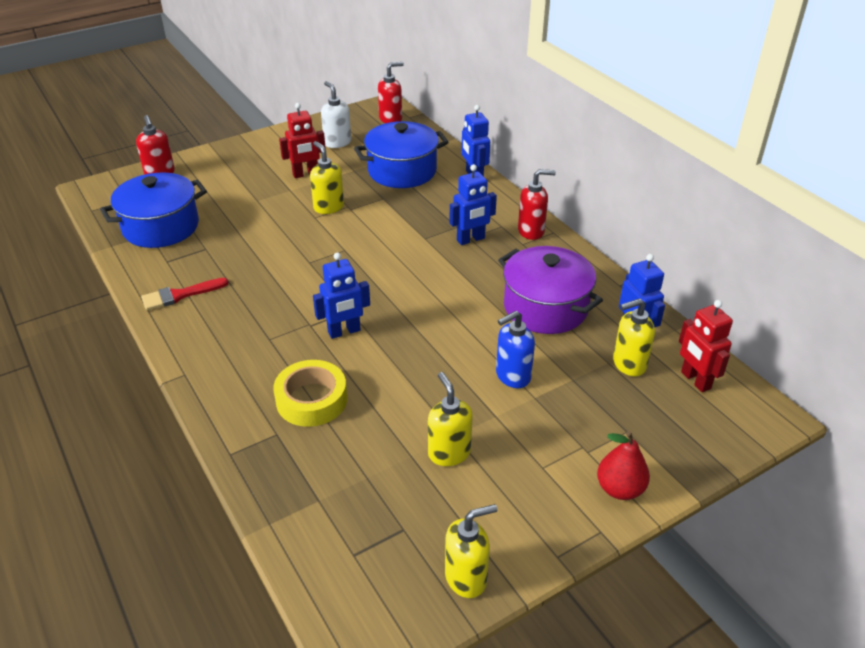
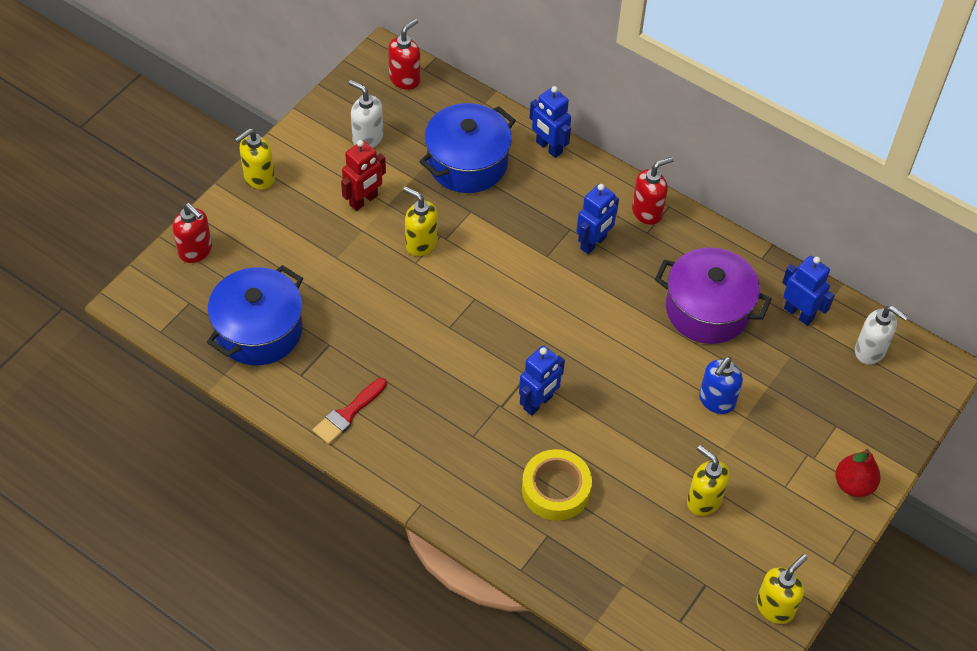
camera: 25 degrees left, 15 degrees up
yellow soap dispenser [613,298,655,376] -> yellow soap dispenser moved to [235,128,275,189]
red robot [679,300,733,392] -> white soap dispenser [855,306,908,365]

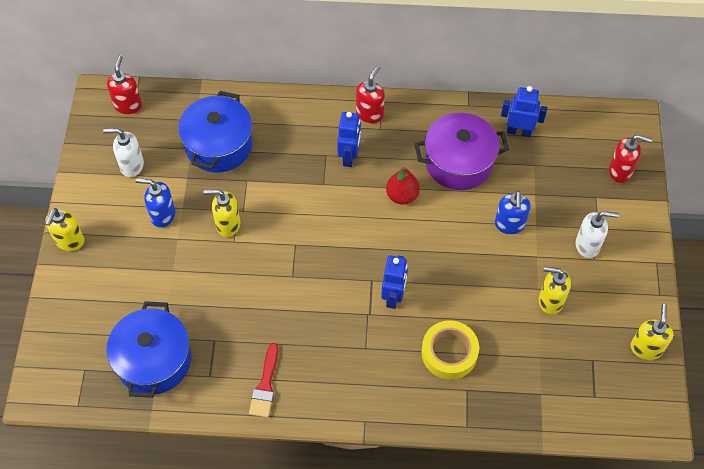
camera: 30 degrees left, 5 degrees up
red soap dispenser [173,203,212,263] -> red soap dispenser moved to [609,135,652,183]
red robot [341,140,386,211] -> blue soap dispenser [136,178,175,228]
blue robot [530,86,571,158] -> none
red pear [835,449,881,497] -> red pear moved to [386,167,420,205]
white soap dispenser [855,306,908,365] -> white soap dispenser moved to [576,211,619,258]

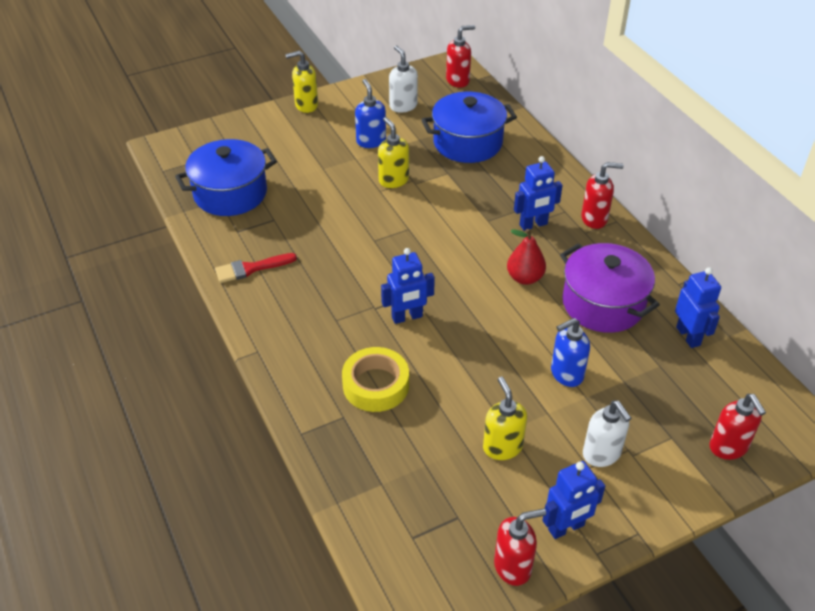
camera: 60 degrees right, 15 degrees down
yellow soap dispenser [631,304,673,360] -> red soap dispenser [494,509,546,586]
none -> blue robot [542,461,605,539]

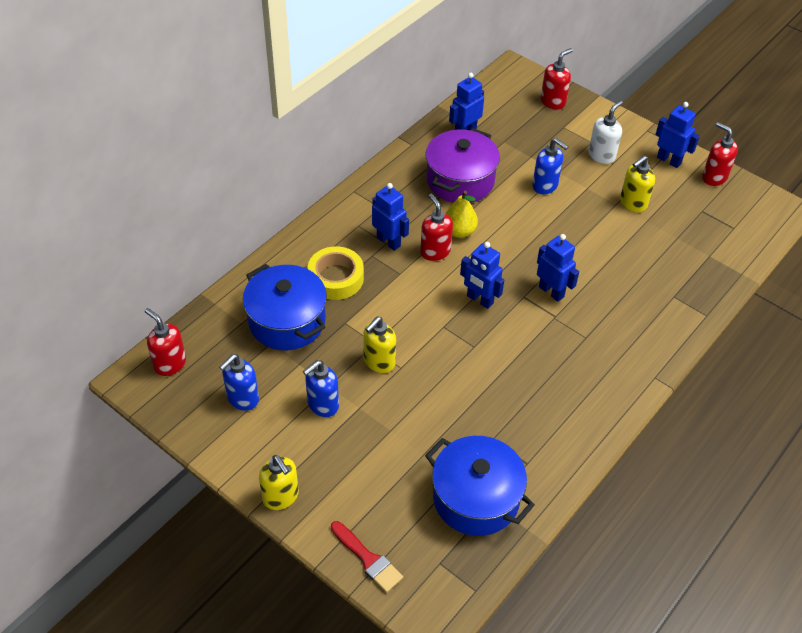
camera: 115 degrees left, 5 degrees up
red brush [215,253,297,283] -> red brush moved to [331,521,403,593]
yellow tape [342,347,409,412] -> yellow tape moved to [308,246,364,300]
white soap dispenser [389,45,418,112] -> blue soap dispenser [219,354,259,411]
red pear [507,229,546,285] -> yellow pear [445,191,478,238]
red soap dispenser [581,162,624,229] -> red soap dispenser moved to [420,194,453,261]
none -> blue robot [460,242,504,309]

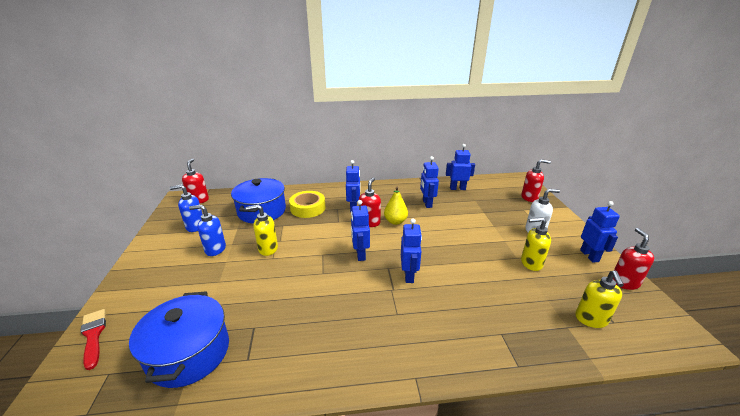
camera: 45 degrees right, 20 degrees down
yellow soap dispenser [259,455,299,510] -> yellow soap dispenser moved to [575,271,624,328]
red brush [331,521,403,593] -> red brush turned 150 degrees clockwise [80,309,106,370]
purple pot [426,128,500,203] -> blue robot [420,156,439,208]
blue soap dispenser [532,138,569,194] -> none

